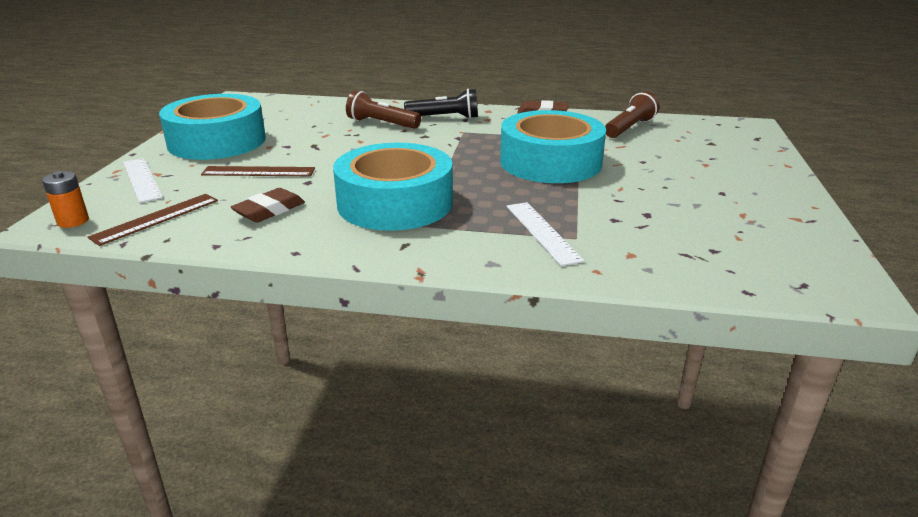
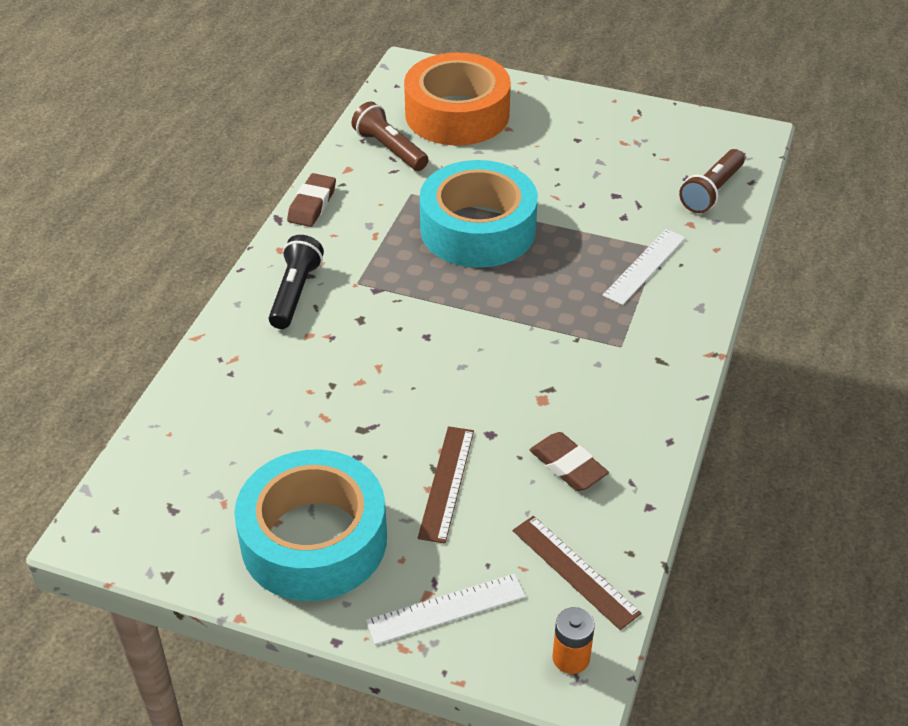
camera: 80 degrees left, 15 degrees up
turquoise tape [333,143,453,231] -> none
brown flashlight [346,91,421,129] -> brown flashlight moved to [679,149,745,213]
white ruler [507,202,585,266] -> white ruler turned 45 degrees counterclockwise [602,229,686,305]
none -> orange tape [404,53,511,146]

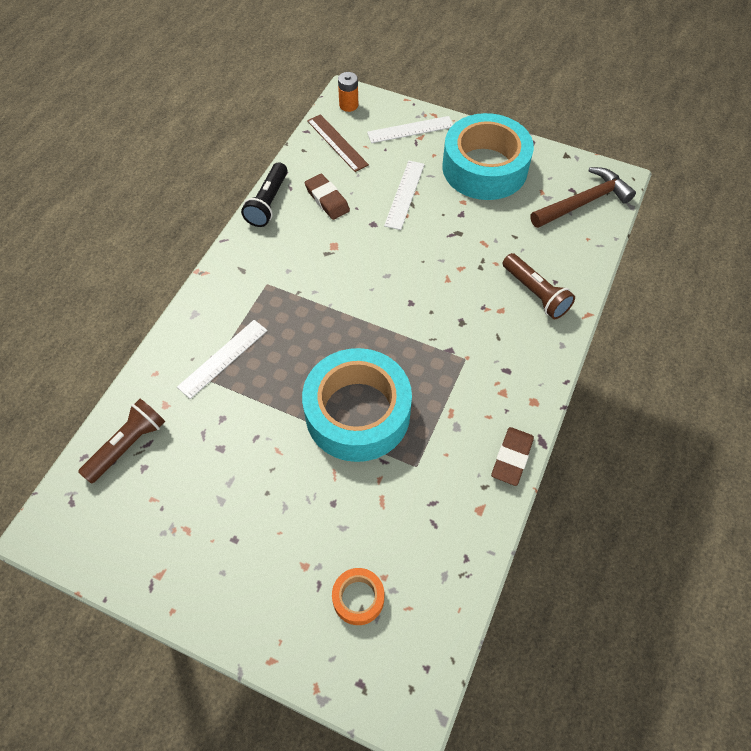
camera: 175 degrees left, 15 degrees up
black flashlight [269,235,324,329] -> black flashlight moved to [241,162,288,227]
brown flashlight [352,101,429,171] -> brown flashlight moved to [503,253,575,319]
orange tape [404,53,511,146] -> orange tape [332,568,384,625], size x0.43
brown ruler [418,426,474,544] -> white ruler [384,161,425,230]
none -> brown hammer [530,167,636,228]

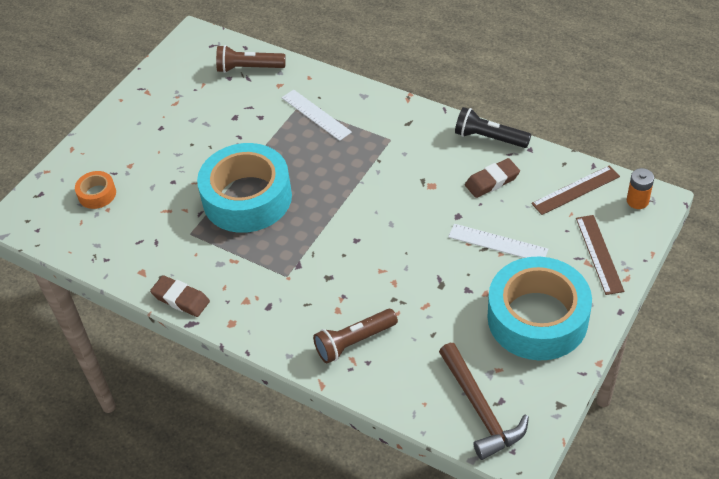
camera: 100 degrees right, 10 degrees down
brown flashlight [78,399,165,484] -> brown flashlight turned 135 degrees clockwise [216,45,286,73]
white ruler [367,116,453,143] -> brown ruler [576,215,624,295]

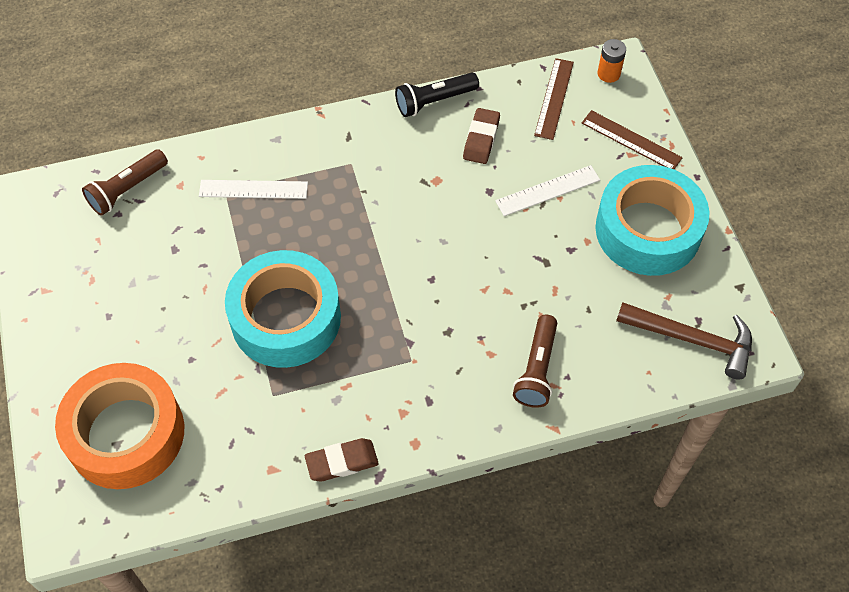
camera: 50 degrees left, 10 degrees up
orange tape [75,171,116,209] -> orange tape [55,363,184,489], size x2.32

